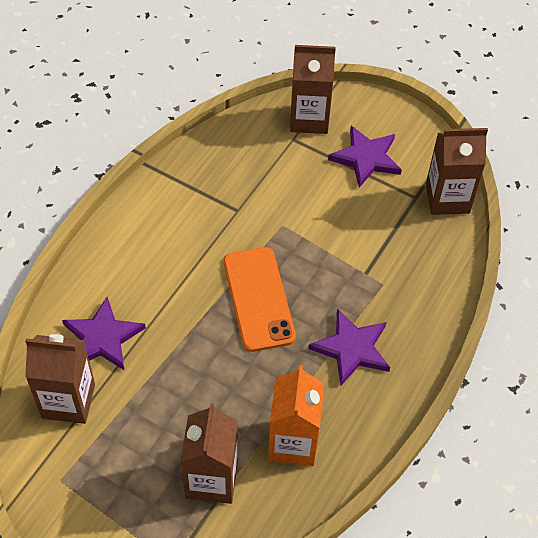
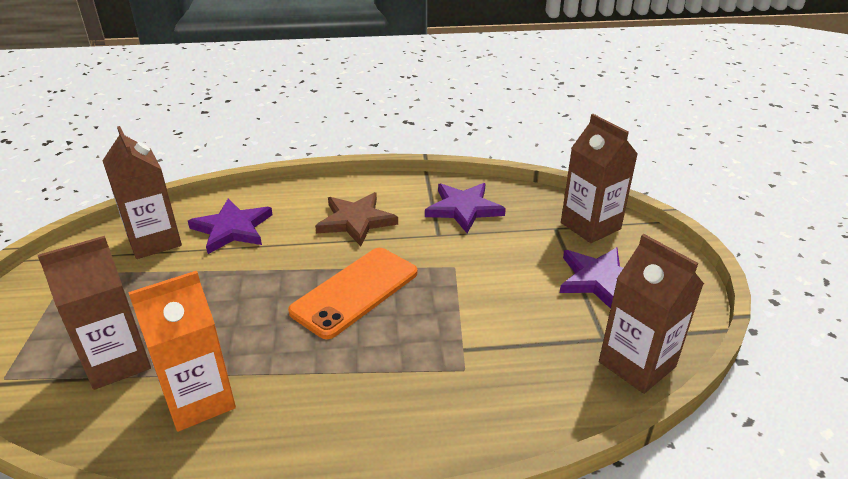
camera: 55 degrees right, 20 degrees down
purple star [308,309,390,386] -> purple star moved to [425,183,506,233]
none -> brown star [315,192,398,246]

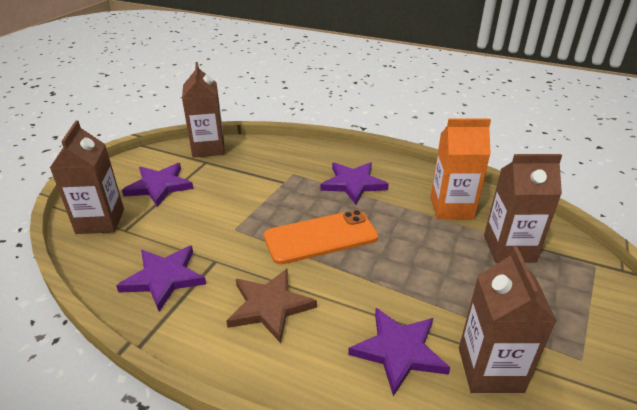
camera: 150 degrees left, 0 degrees up
none -> purple star [321,162,389,205]

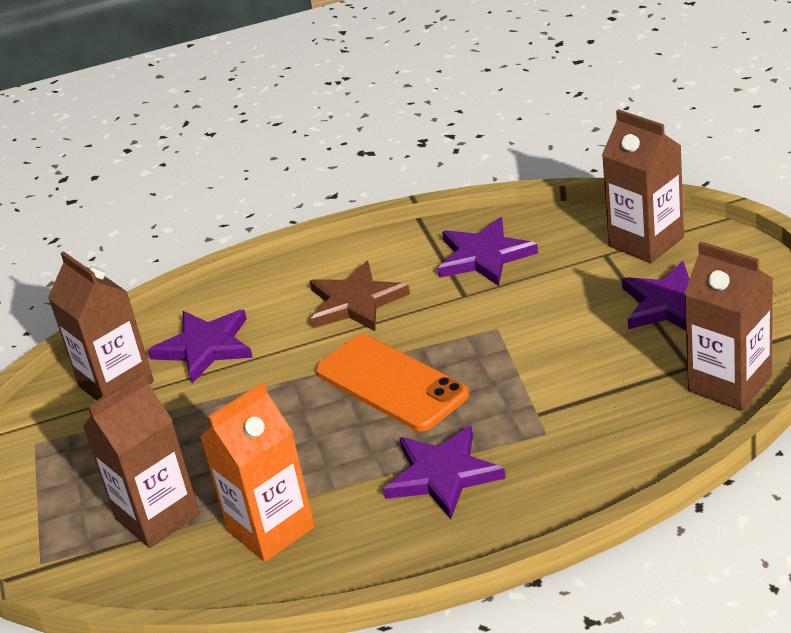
camera: 145 degrees right, 0 degrees up
orange phone [264,210,378,265] -> orange phone turned 75 degrees counterclockwise [316,334,469,431]

